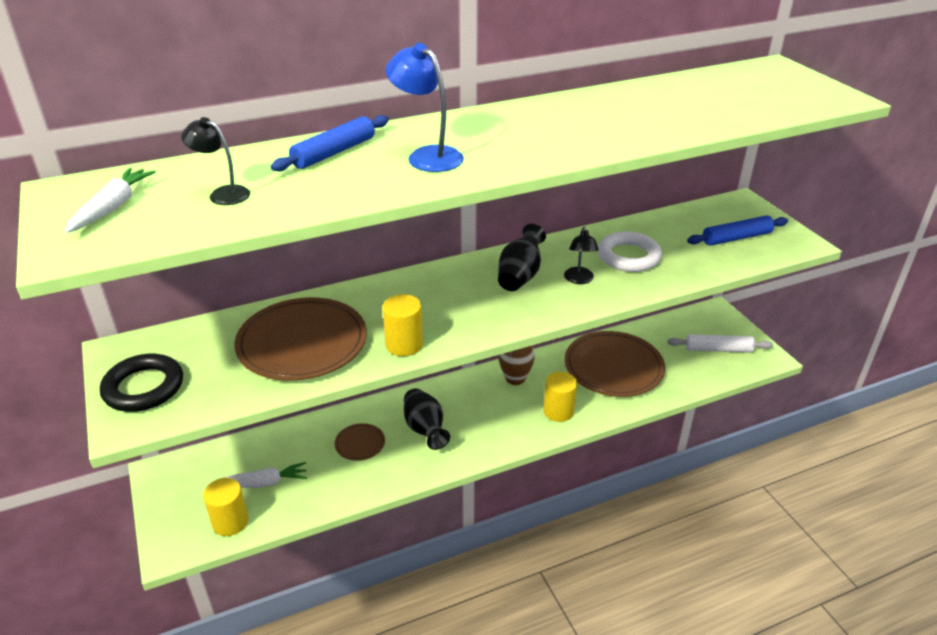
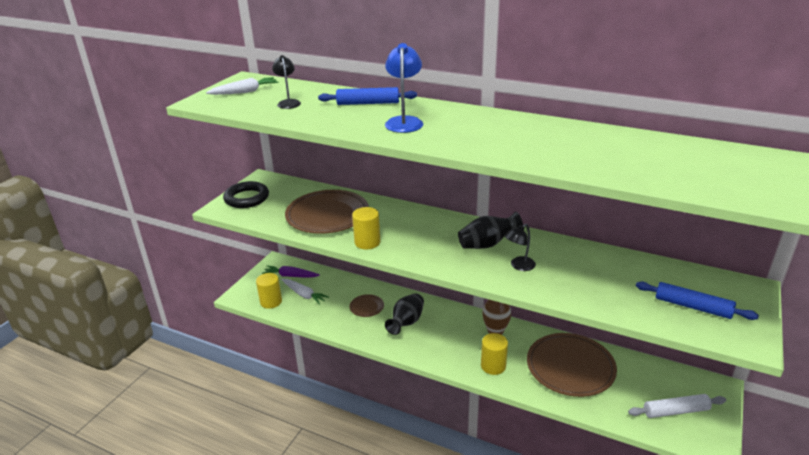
camera: 50 degrees right, 5 degrees down
white ring [598,232,662,272] -> none
white rolling pin [667,334,773,353] -> white rolling pin turned 60 degrees counterclockwise [628,394,726,418]
none -> purple carrot [262,265,320,277]

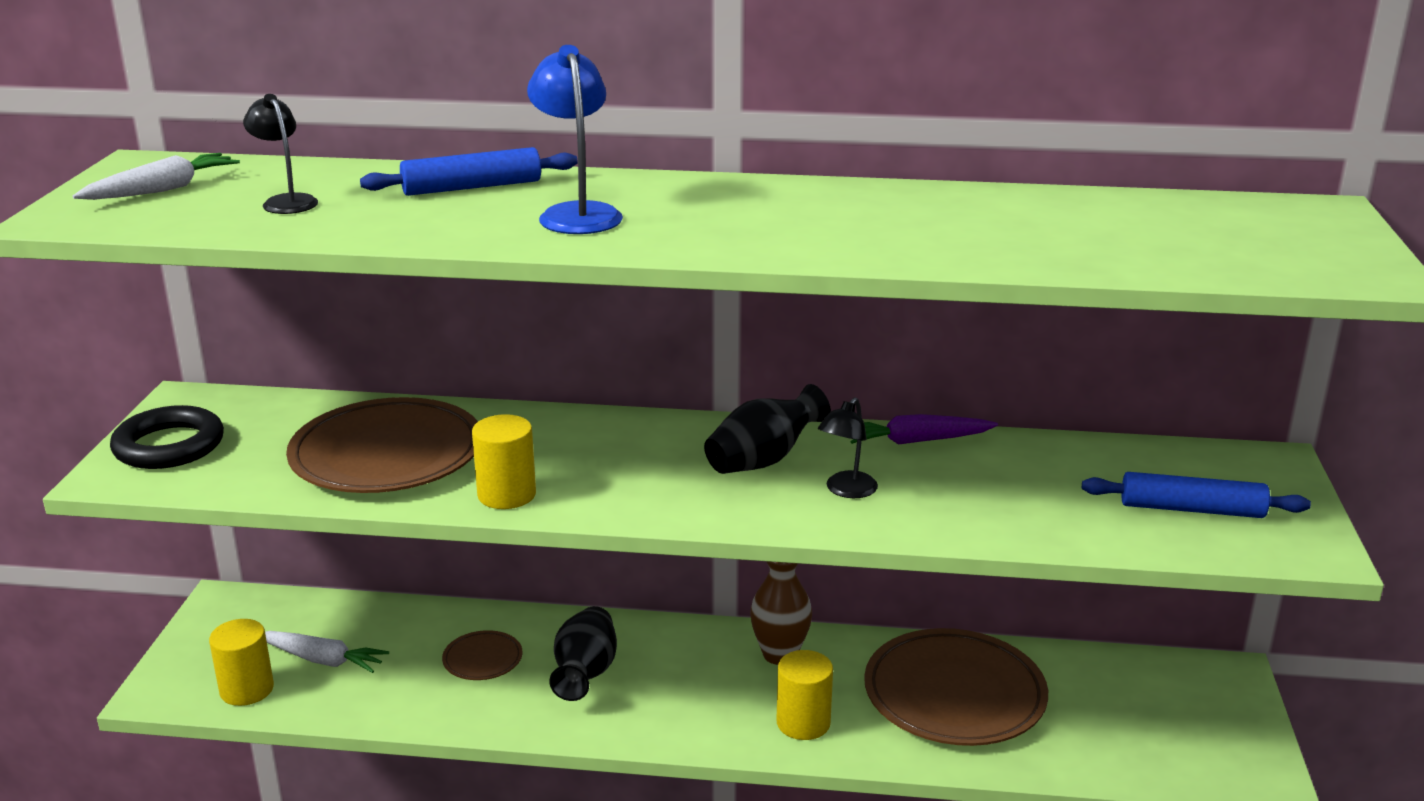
camera: 20 degrees left, 5 degrees down
purple carrot [262,265,320,277] -> purple carrot moved to [850,414,998,445]
white rolling pin [628,394,726,418] -> none

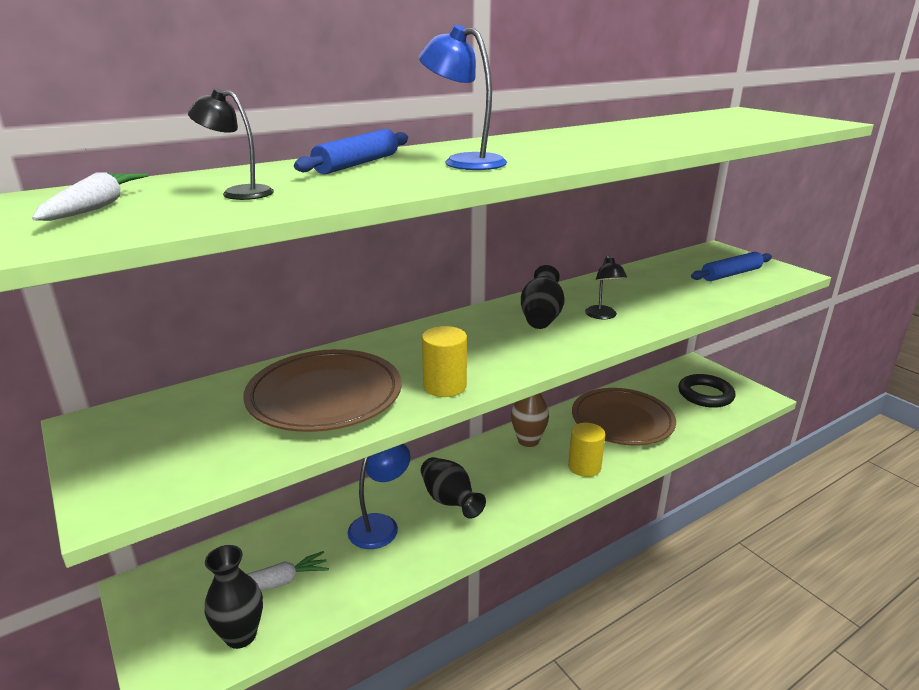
camera: 40 degrees left, 0 degrees up
black ring [110,405,224,469] -> black ring moved to [678,374,736,408]
yellow cylinder [209,619,274,706] -> black vase [205,545,263,649]
brown plate [442,630,523,680] -> blue lamp [348,444,410,549]
purple carrot [850,414,998,445] -> none

